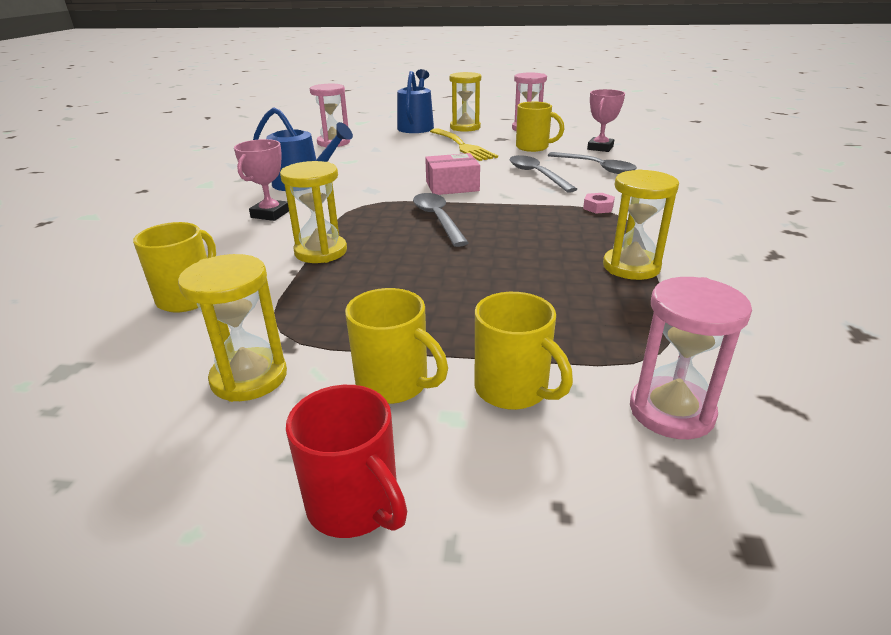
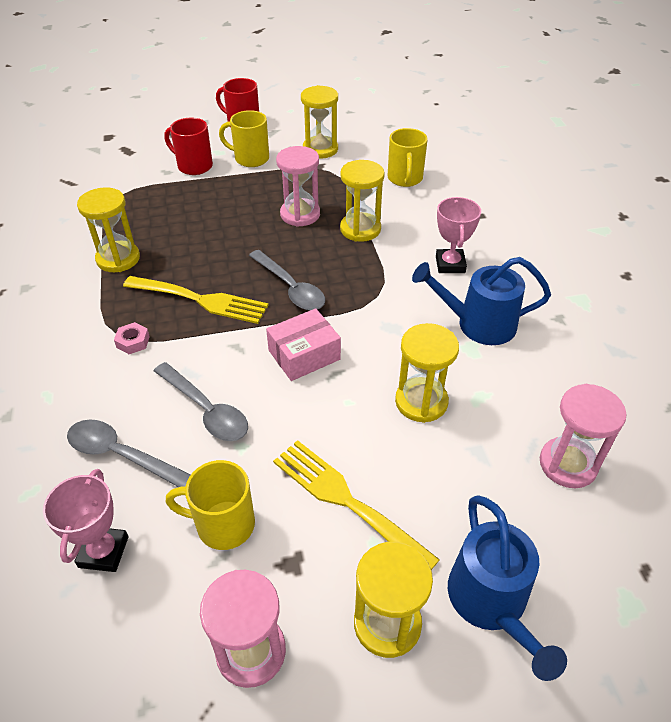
camera: 160 degrees right, 15 degrees up
yellow mug [475,292,573,410] -> red mug [164,118,213,175]
pink hourglass [630,277,752,439] -> pink hourglass moved to [276,146,320,227]
none -> yellow fork [123,276,268,324]
none -> yellow hourglass [395,323,459,423]

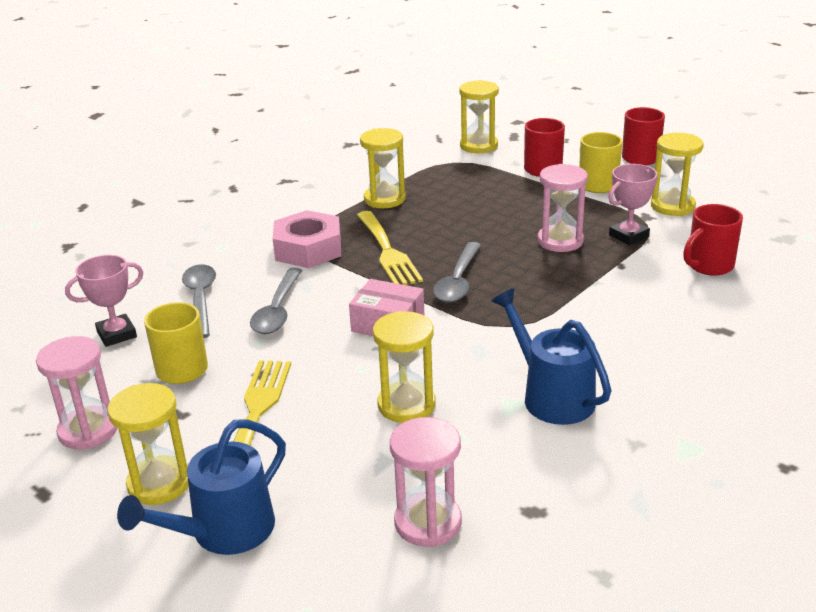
camera: 55 degrees right, 15 degrees down
pink nut [114,322,150,354] -> pink nut [273,210,341,268], size x2.36
yellow hourglass [340,160,385,242] -> yellow hourglass moved to [459,80,499,153]
yellow mug [388,128,428,187] -> red mug [683,204,743,276]
pink trophy [436,197,481,273] -> pink trophy moved to [608,164,658,245]

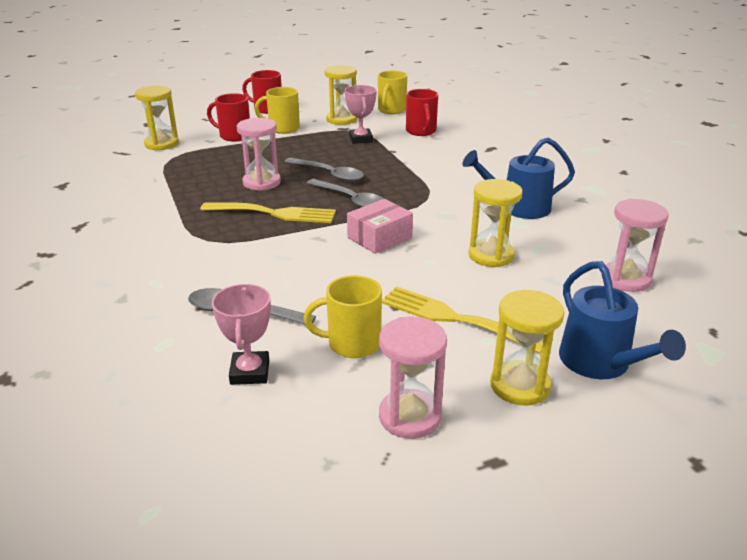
camera: 65 degrees left, 0 degrees up
grey spoon [250,268,303,334] -> grey spoon moved to [284,158,364,182]
pink nut [273,210,341,268] -> none
yellow hourglass [360,128,406,208] -> none
pink hourglass [537,164,588,252] -> pink hourglass moved to [237,118,281,191]
none -> yellow mug [378,71,407,114]

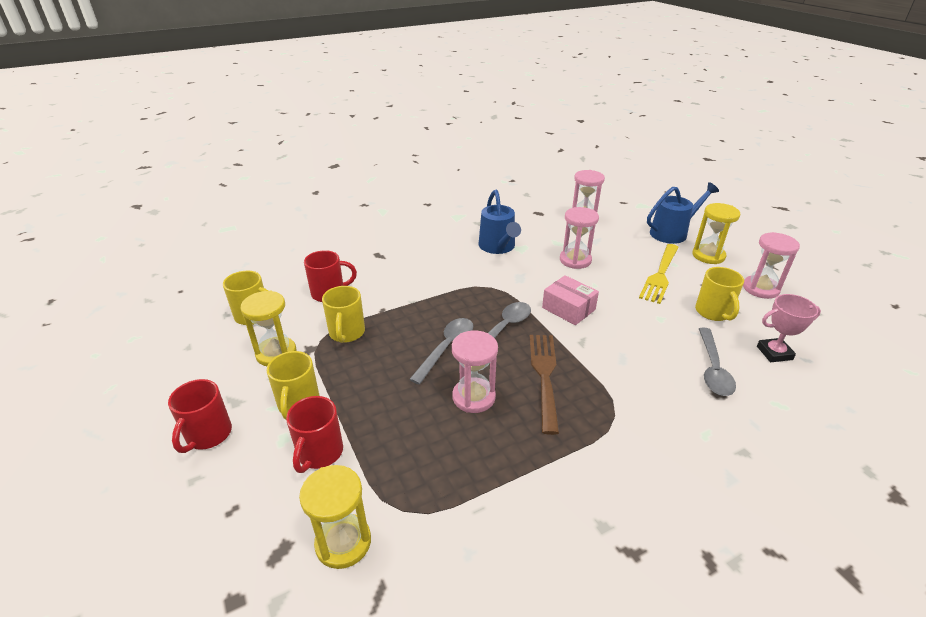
camera: 95 degrees left, 5 degrees up
yellow fork [200,202,336,223] -> brown fork [530,335,559,435]
pink trophy [345,85,377,144] -> yellow mug [322,286,365,343]
yellow hourglass [469,179,523,267] -> pink hourglass [560,207,599,269]

